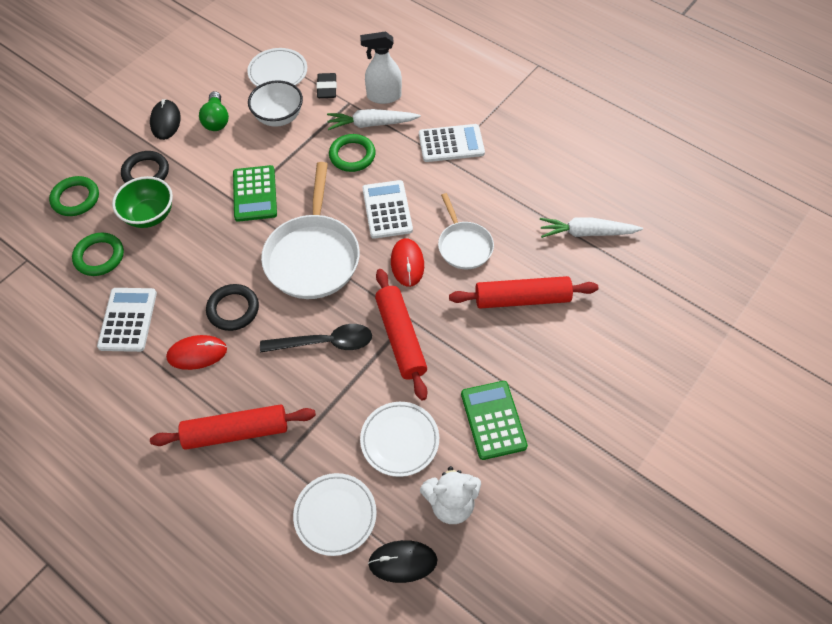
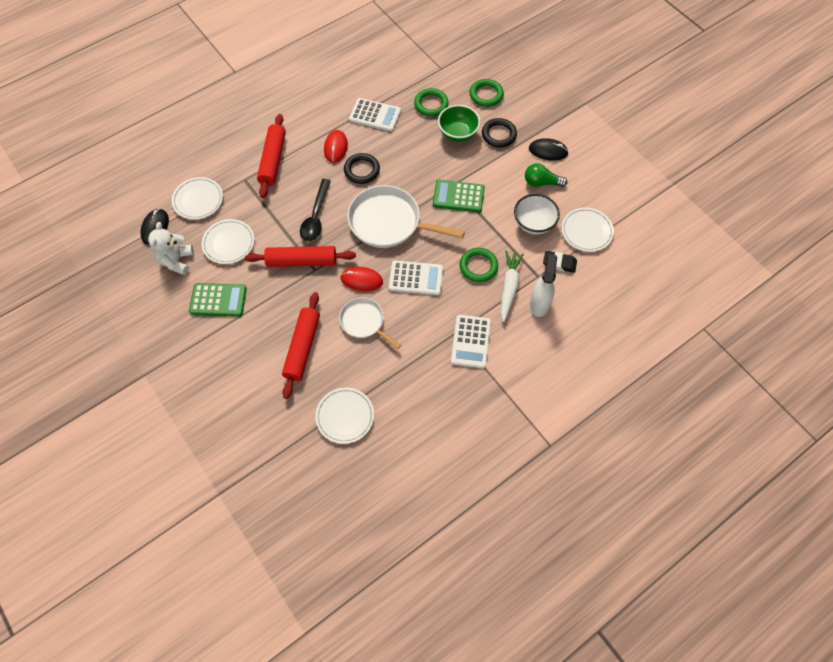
camera: 105 degrees right, 5 degrees up
white pan [438,193,494,269] -> white pan turned 45 degrees clockwise [339,297,401,349]
white carrot [540,217,643,238] -> white plate [315,388,374,444]

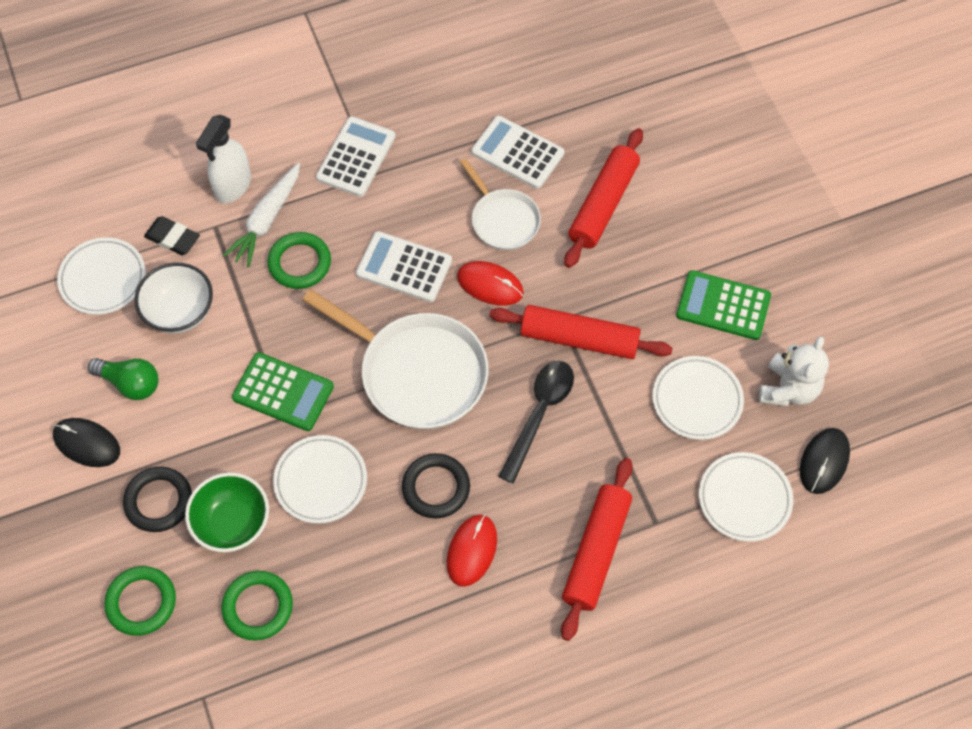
camera: 165 degrees left, 0 degrees up
white plate [315,388,374,444] -> white plate moved to [273,435,367,524]
white calculator [349,98,401,132] -> white calculator moved to [471,116,565,189]

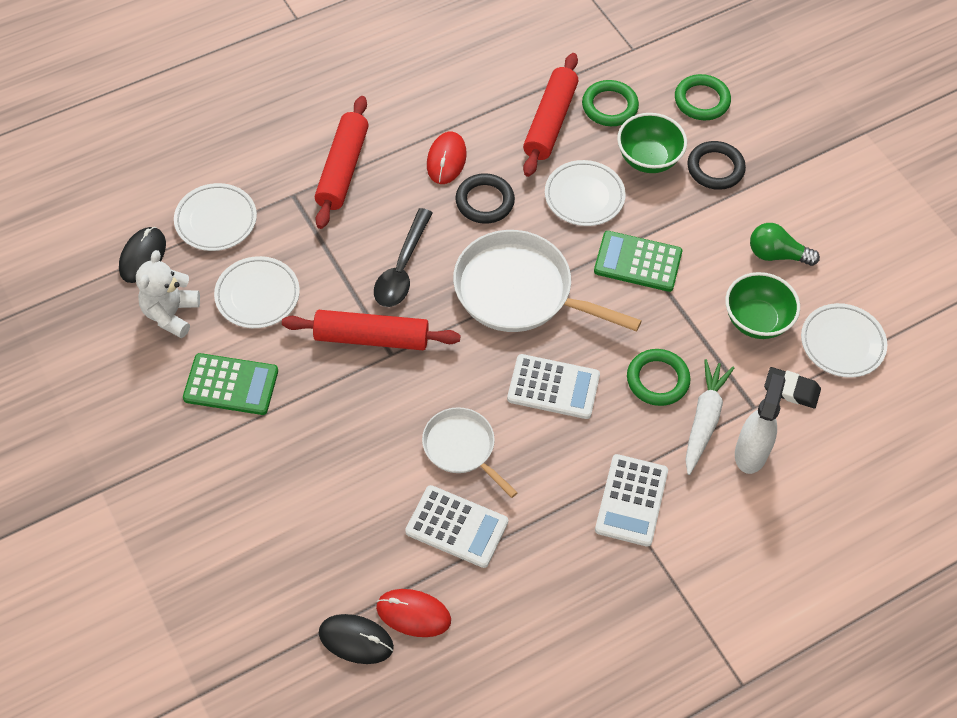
camera: 170 degrees right, 5 degrees down
black mouse [53,418,120,467] -> black mouse moved to [319,614,394,664]
white bowl [134,262,213,334] -> green bowl [725,272,800,339]
red mouse [457,261,524,305] -> red mouse moved to [376,589,451,637]
red rolling pin [564,128,643,268] -> red rolling pin moved to [523,53,578,177]

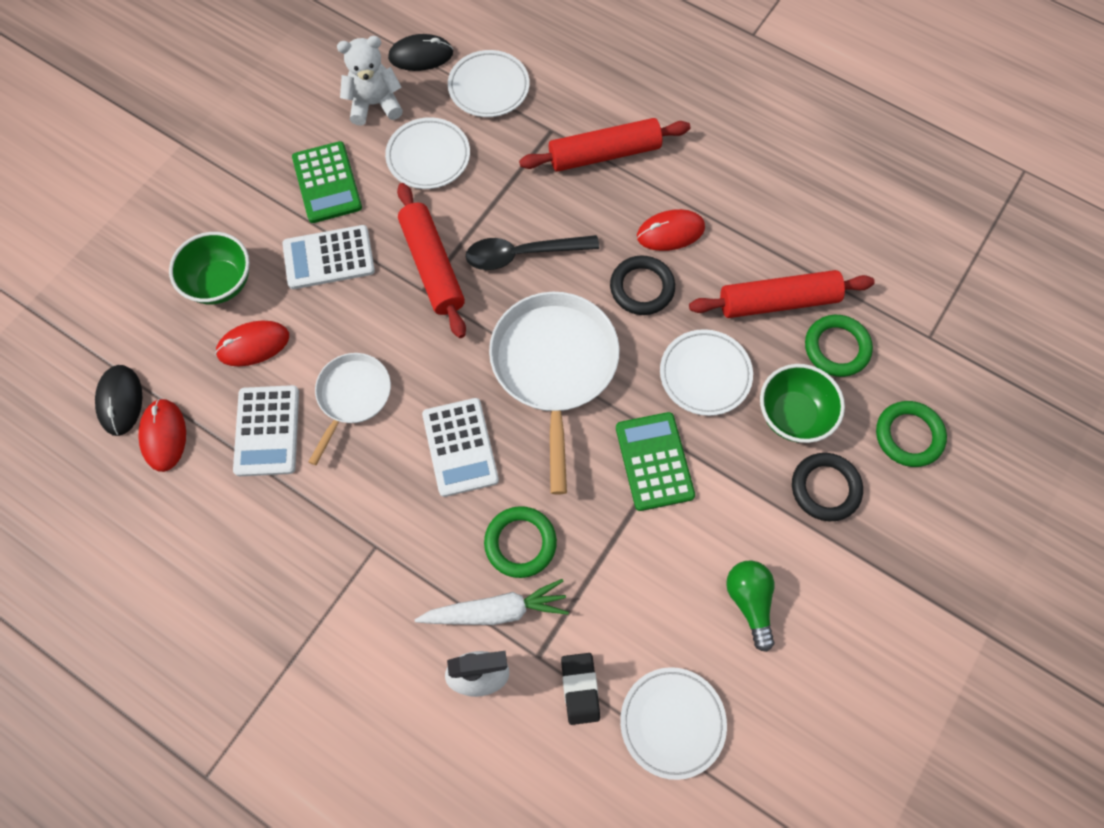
camera: 65 degrees right, 10 degrees up
white calculator [595,454,668,547] -> white calculator moved to [282,225,375,289]
green bowl [725,272,800,339] -> green bowl moved to [169,232,250,304]
none -> red mouse [215,321,289,366]

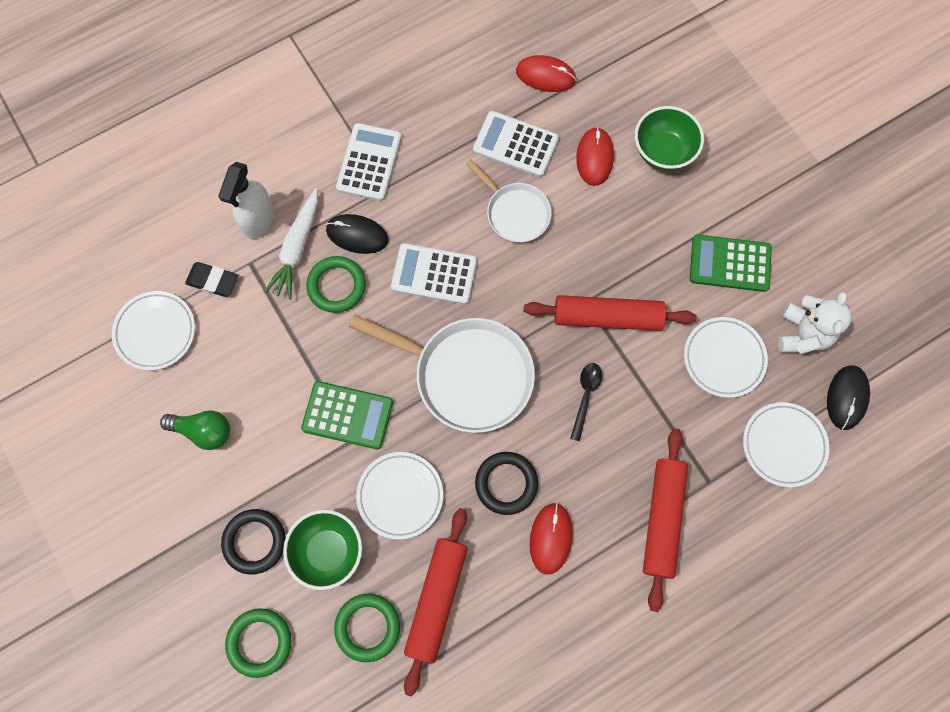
camera: 115 degrees right, 5 degrees up
black mouse [95,365,142,436] -> black mouse moved to [326,214,389,254]
white calculator [282,225,375,289] -> white calculator moved to [336,123,401,201]
black spoon [466,235,599,270] -> black spoon [570,363,603,441], size x0.63

